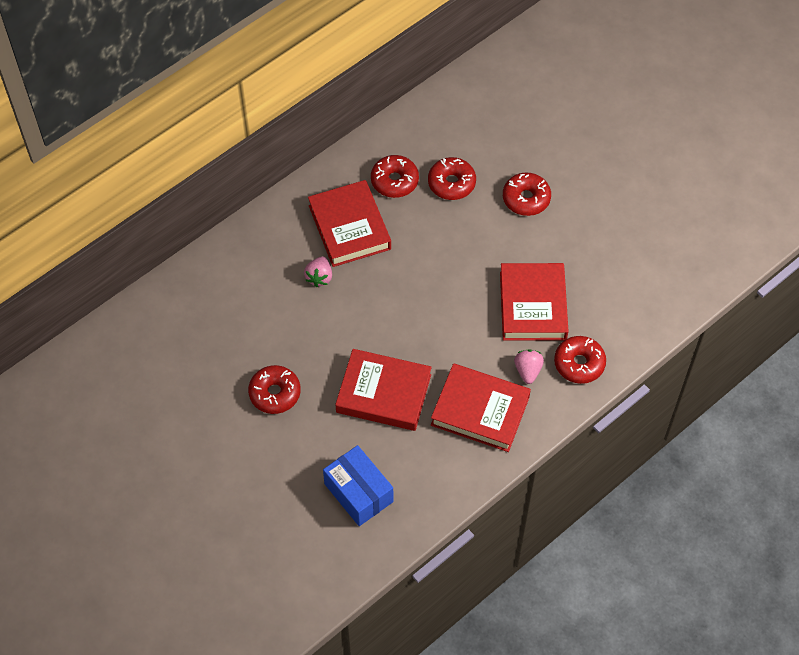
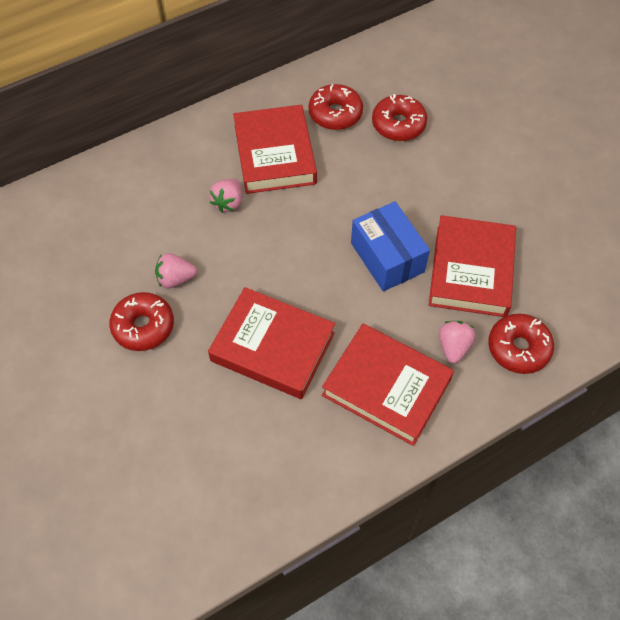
camera: 10 degrees right, 0 degrees up
blue box [323,445,393,526] -> blue box moved to [351,201,430,291]
red donut [503,173,551,216] -> none
none -> pink strawberry [155,253,197,288]

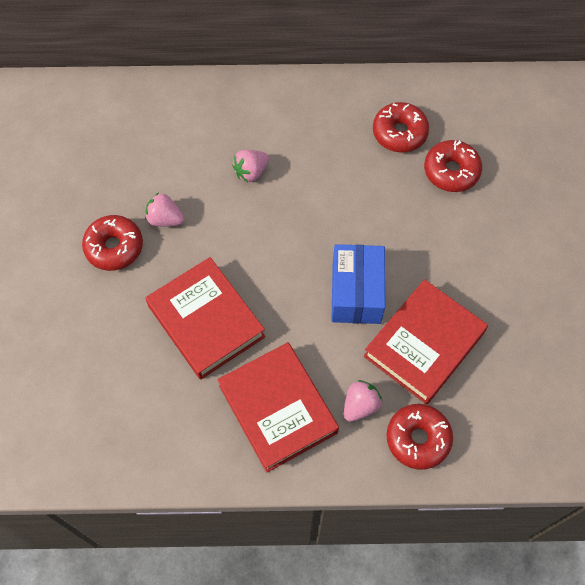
camera: 30 degrees right, 5 degrees up
red book [233,105,317,194] -> none

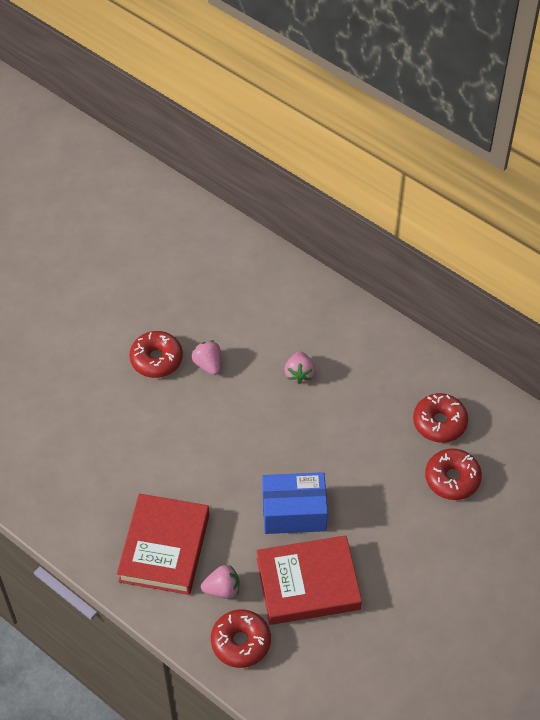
camera: 40 degrees right, 10 degrees down
red book [145,257,265,380] -> none
pink strawberry [232,150,269,182] -> pink strawberry turned 90 degrees counterclockwise [285,351,315,384]
blue box [331,244,385,324] -> blue box turned 45 degrees clockwise [262,472,328,534]

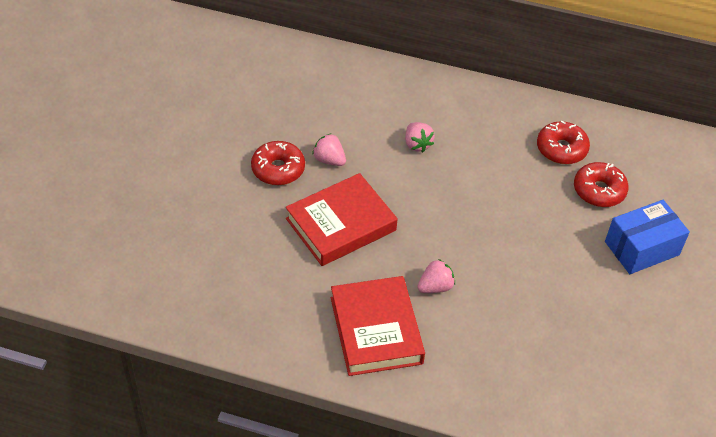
camera: 25 degrees left, 5 degrees down
pink strawberry [201,565,239,599] -> pink strawberry moved to [417,259,455,293]
red donut [211,610,271,668] -> none
red book [257,535,362,625] -> red book moved to [286,173,398,266]
blue box [262,472,328,534] -> blue box moved to [605,200,690,274]

